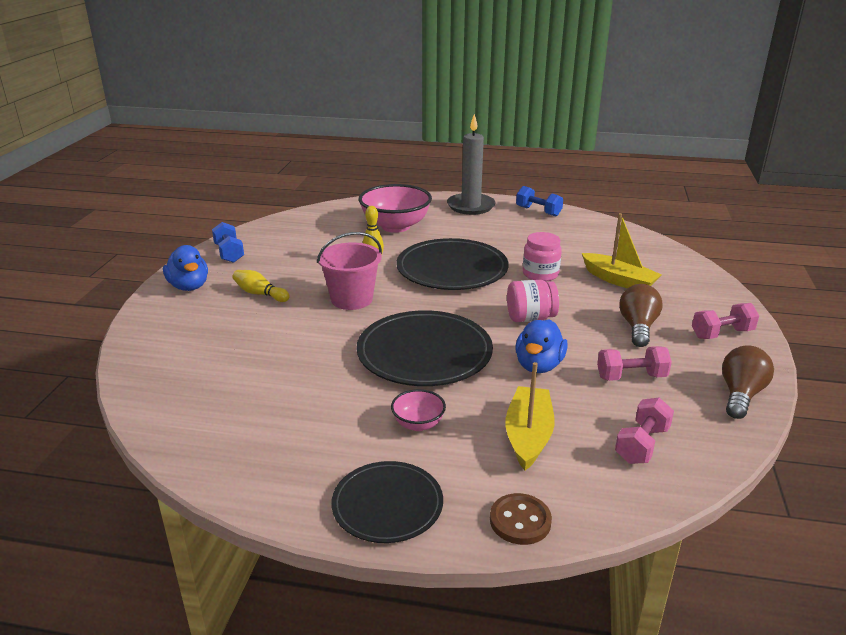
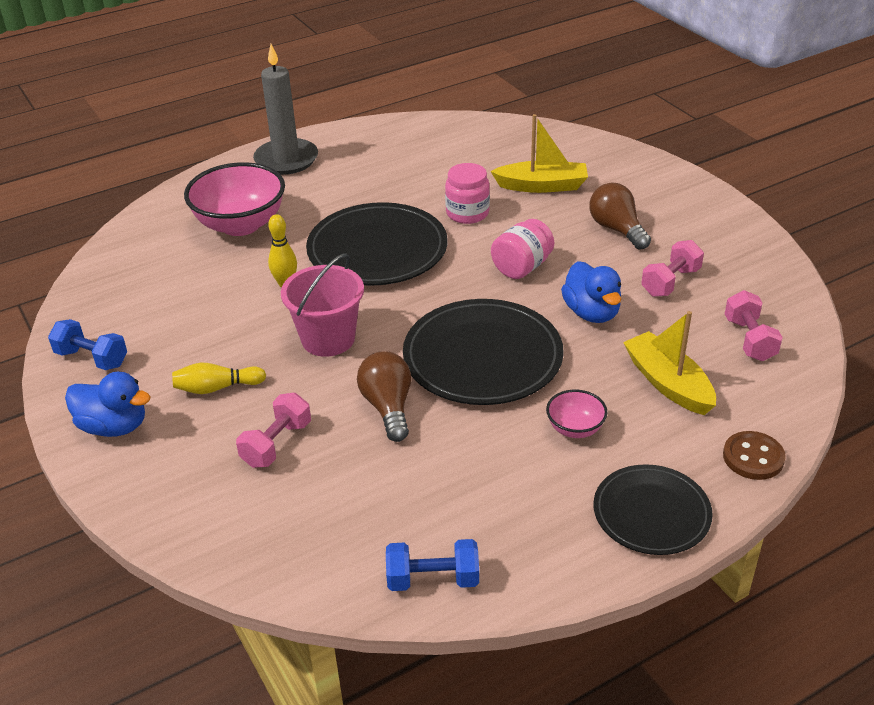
camera: 40 degrees left, 10 degrees up
blue dumbbell [516,186,563,217] -> blue dumbbell moved to [386,539,479,591]
pink dumbbell [692,303,759,339] -> pink dumbbell moved to [236,393,311,468]
brown light bulb [722,345,774,419] -> brown light bulb moved to [357,351,411,442]

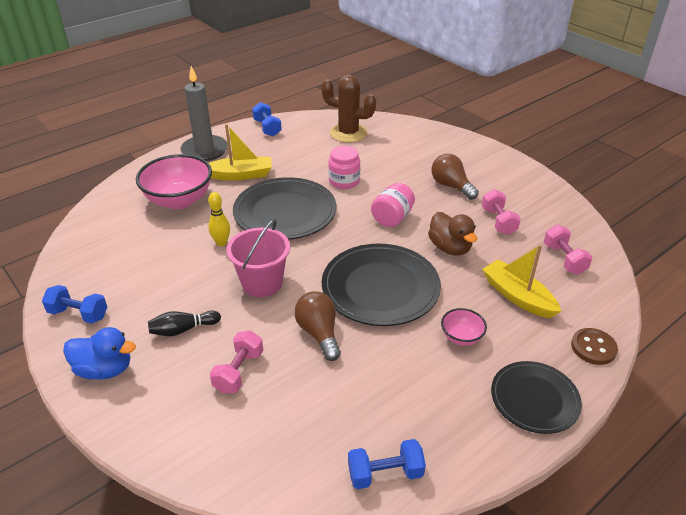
camera: 10 degrees left, 0 degrees up
yellow bowling pin [172,363,266,394] -> black bowling pin [148,311,221,336]
yellow boat [491,114,588,193] -> yellow boat moved to [209,124,272,181]
blue duck [561,261,621,323] -> brown duck [428,212,477,256]
pink dumbbell [641,240,704,297] -> pink dumbbell turned 45 degrees counterclockwise [482,189,521,235]
none -> blue dumbbell [252,102,282,137]
none -> brown cactus [321,74,376,143]

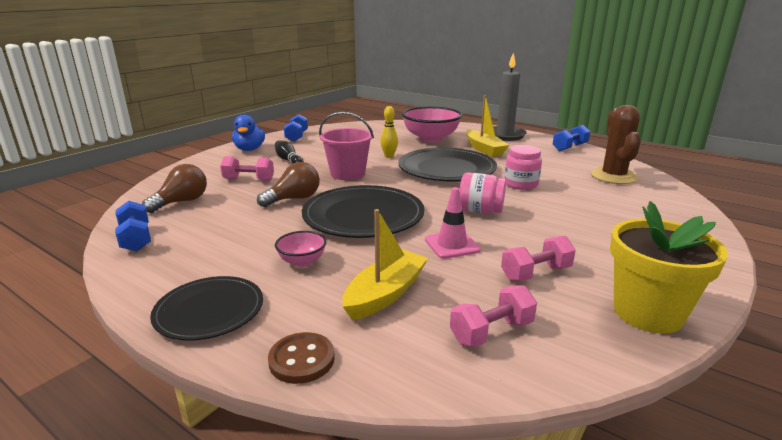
camera: 75 degrees right, 15 degrees down
brown duck [428,212,477,256] -> pink traffic cone [425,187,481,259]
brown light bulb [431,154,479,200] -> brown light bulb moved to [142,164,207,213]
none -> yellow flower pot [610,201,728,334]

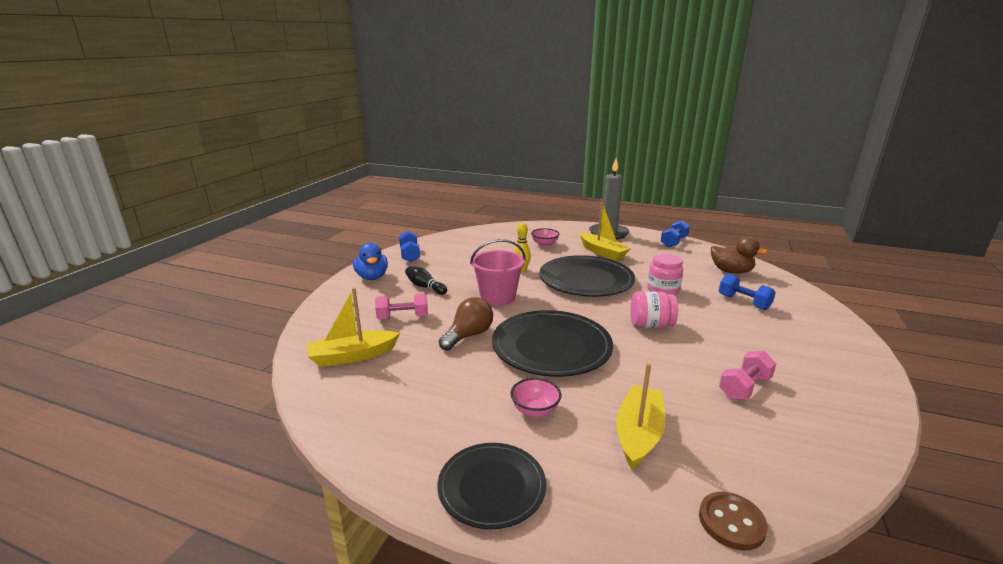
camera: 15 degrees left, 0 degrees up
blue dumbbell [115,201,151,251] -> blue dumbbell moved to [719,274,776,310]
brown light bulb [142,164,207,213] -> yellow boat [307,287,400,367]
brown button [268,332,335,384] -> brown button moved to [699,492,768,551]
pink bowl [402,106,462,143] -> pink bowl [531,228,560,247], size x0.48
pink traffic cone [425,187,481,259] -> none
pink dumbbell [450,285,537,347] -> none
brown cactus [591,105,641,184] -> brown duck [711,236,768,274]
yellow flower pot [610,201,728,334] -> none

